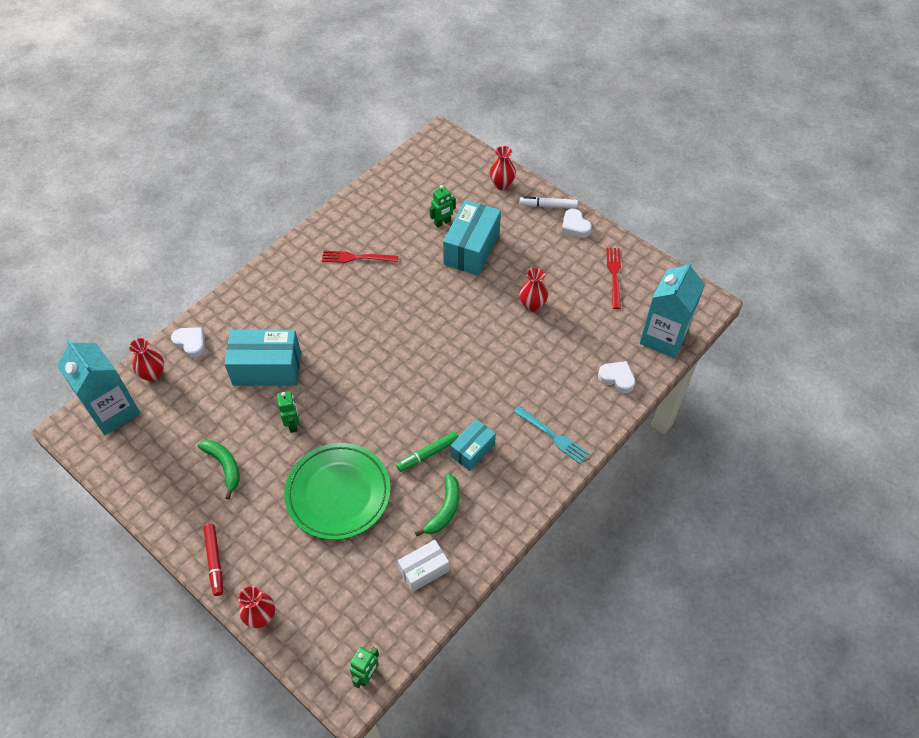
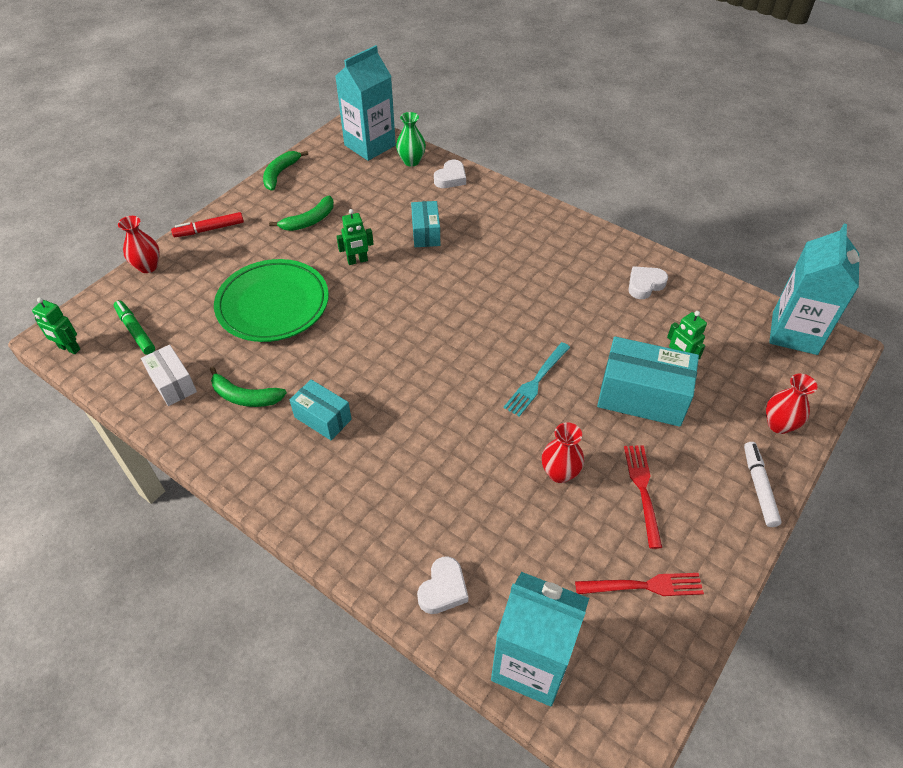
camera: 85 degrees right, 5 degrees down
red vase [129,338,164,382] -> green vase [396,112,426,166]
turquoise box [224,330,301,386] -> turquoise box [411,201,440,247], size x0.58
red fork [322,251,398,263] -> red fork moved to [624,445,662,549]
green marker [396,431,459,472] -> green marker moved to [114,300,155,355]
turquoise fork [514,406,589,464] -> turquoise fork moved to [504,342,570,417]
white heart [562,209,592,238] -> white heart moved to [628,266,668,299]
none -> green banana [263,151,308,191]
none -> turquoise carton [769,224,859,355]

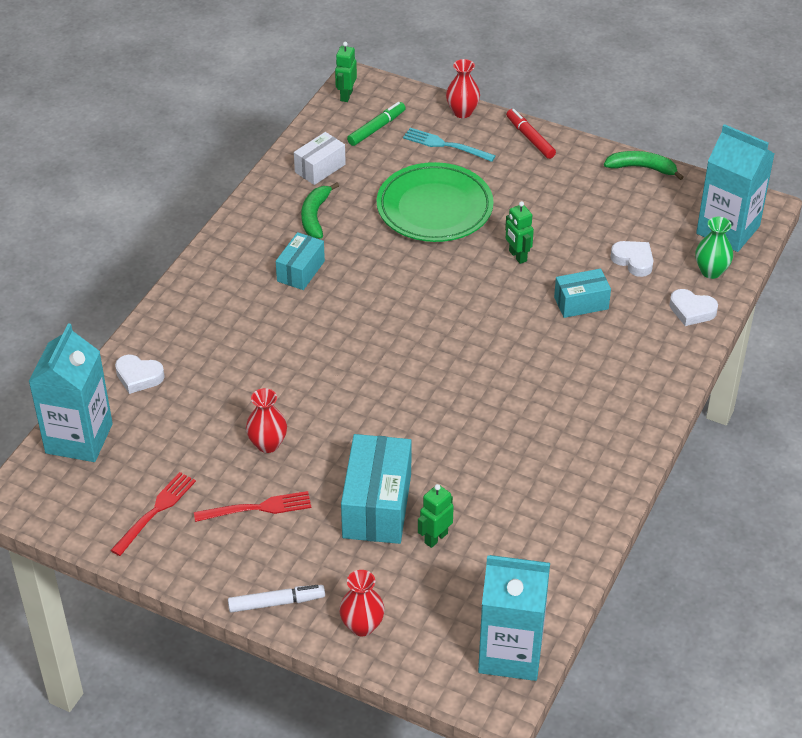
camera: 80 degrees right, 5 degrees down
green banana [269,195,334,231] -> none
turquoise fork [504,342,570,417] -> turquoise fork moved to [403,128,496,162]
red fork [575,573,704,596] -> red fork turned 135 degrees counterclockwise [111,472,196,556]
white heart [628,266,668,299] -> white heart moved to [611,241,653,277]

